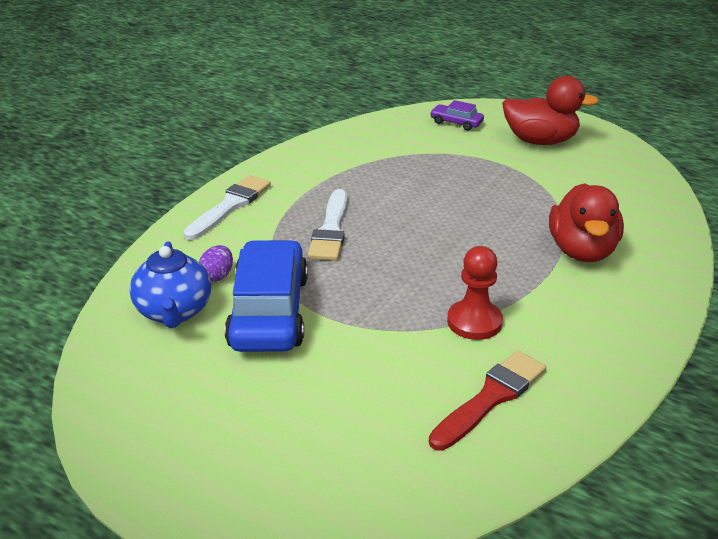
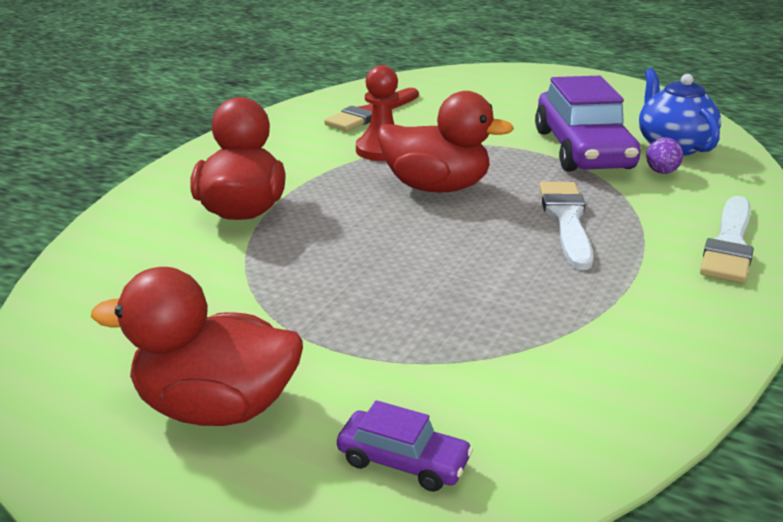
camera: 175 degrees right, 5 degrees down
blue car [225,240,308,352] -> purple car [535,76,641,171]
none -> red duck [378,91,514,193]

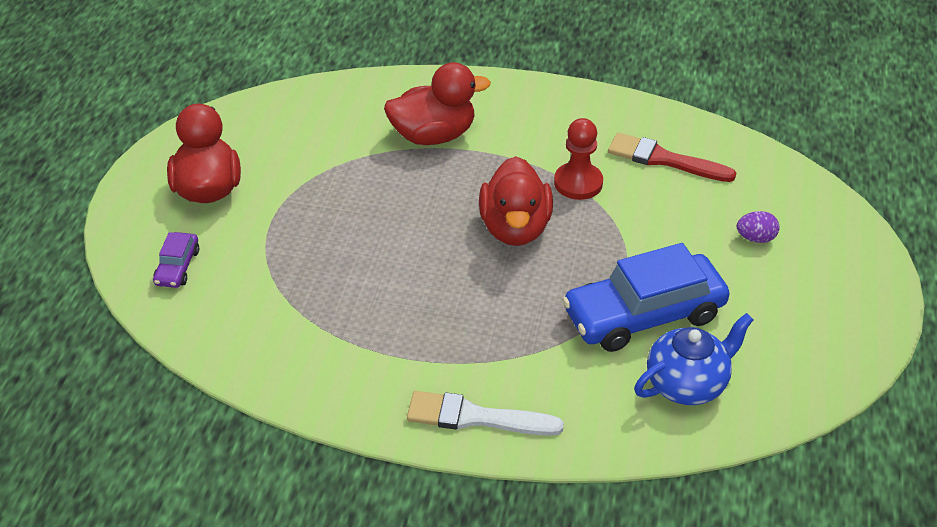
camera: 75 degrees right, 15 degrees up
purple car [535,76,641,171] -> blue car [562,243,730,352]
white brush [539,182,594,270] -> none
purple egg [646,137,683,174] -> purple egg moved to [737,211,780,243]

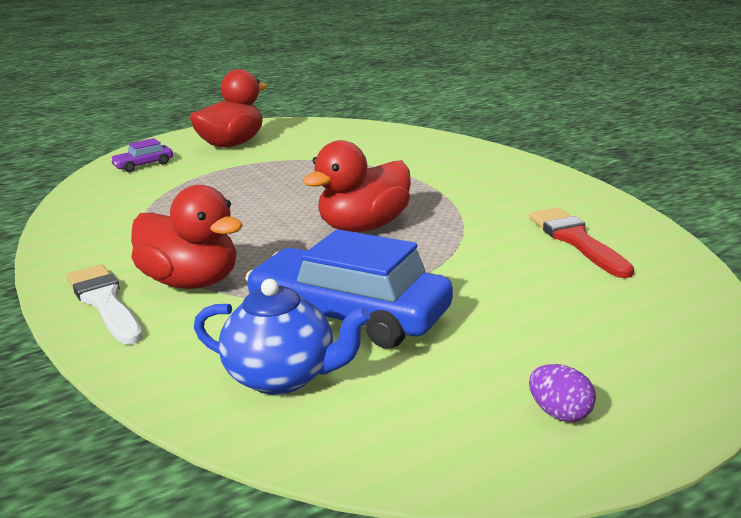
camera: 50 degrees right, 20 degrees down
red duck [384,62,491,145] -> red duck moved to [131,185,243,289]
red pawn [554,118,603,200] -> none
purple egg [737,211,780,243] -> purple egg moved to [529,364,596,422]

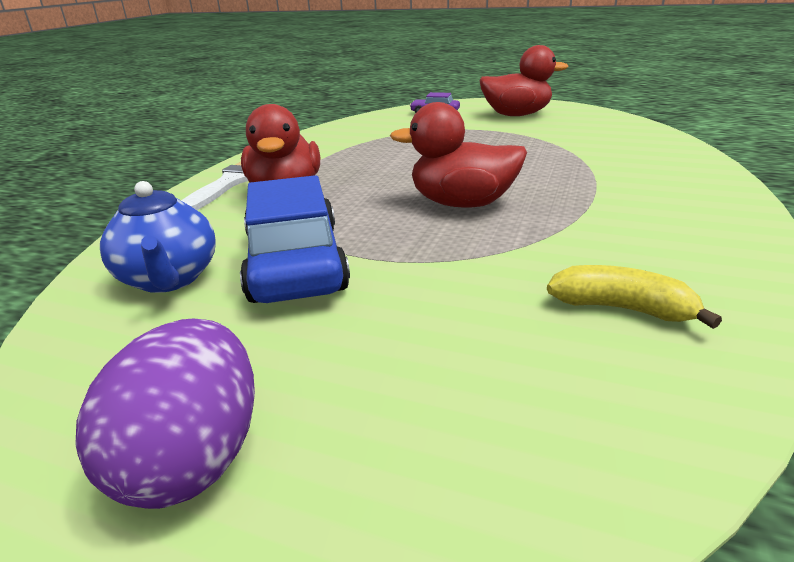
camera: 50 degrees right, 5 degrees up
red brush [529,208,634,278] -> yellow banana [547,265,722,329]
purple egg [529,364,596,422] -> purple egg [75,319,255,509], size x2.04

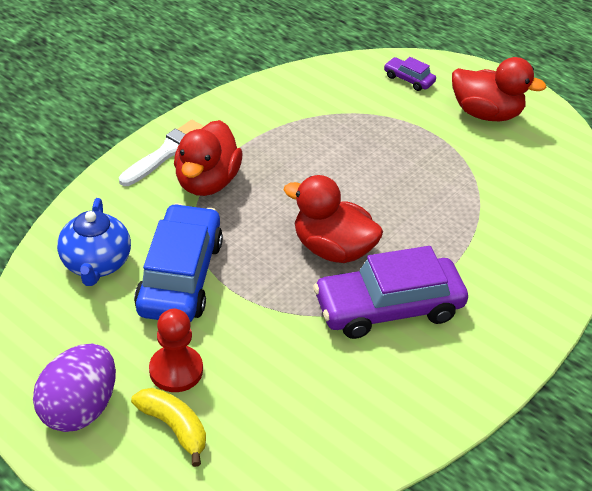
camera: 15 degrees right, 15 degrees up
yellow banana [547,265,722,329] -> yellow banana moved to [131,388,206,467]
none -> red pawn [149,309,203,392]
none -> purple car [313,246,468,339]

